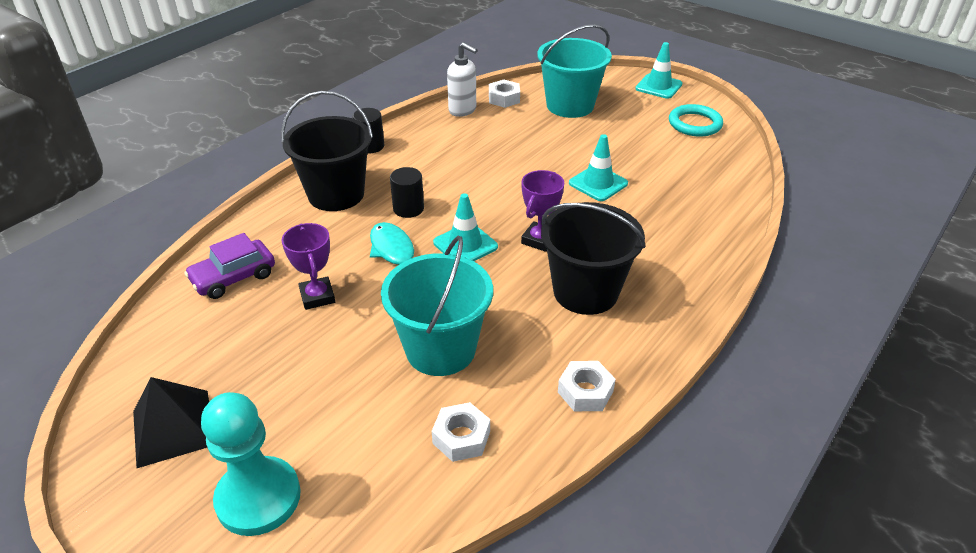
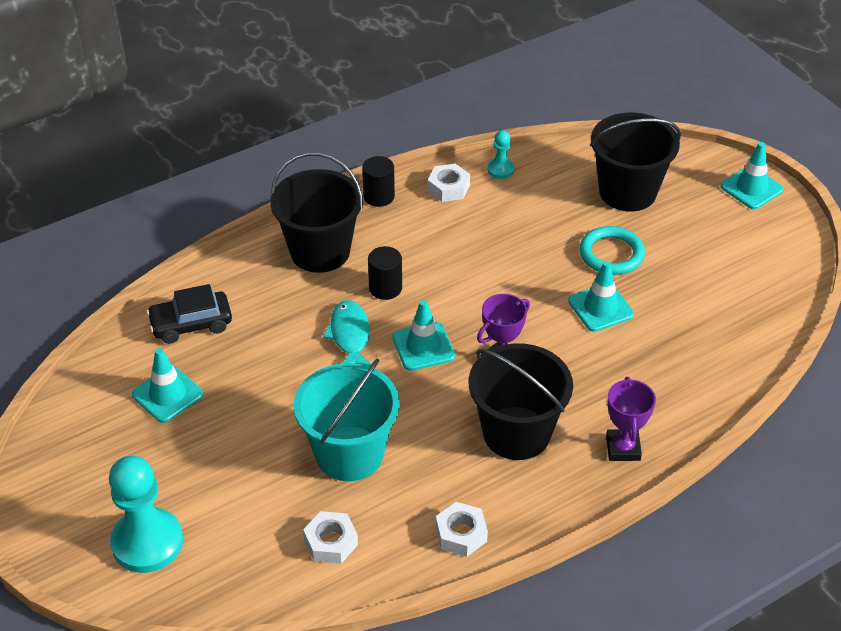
camera: 20 degrees right, 5 degrees up
black pyramid [133,377,209,468] -> none
purple car [184,233,275,299] -> black car [147,284,232,344]
purple trophy [281,223,335,310] -> purple trophy moved to [606,377,656,461]
white soap dispenser [447,42,477,117] -> turquoise pawn [487,130,514,179]
white nut [489,80,520,108] -> white nut moved to [428,164,470,202]
turquoise bucket [537,24,612,118] -> black bucket [590,113,681,212]
turquoise ring [669,104,723,137] -> turquoise ring moved to [580,226,645,275]
none -> turquoise traffic cone [132,348,203,423]

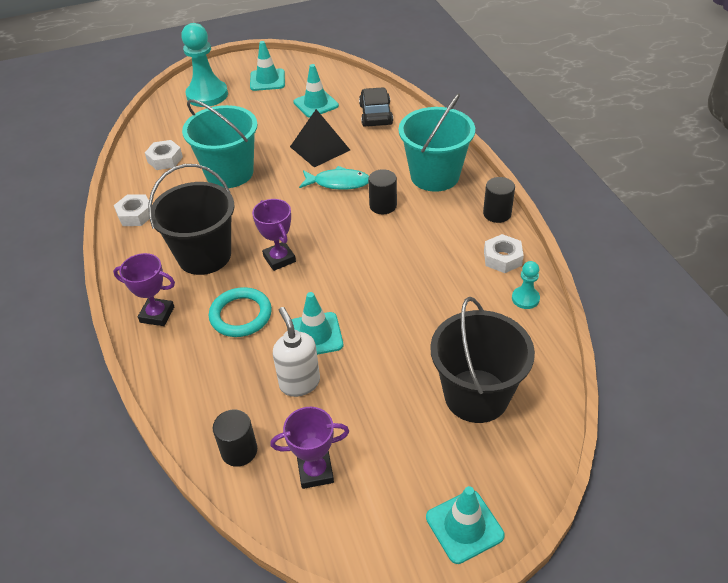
camera: 105 degrees right, 0 degrees up
black bucket [270,152,363,273] -> turquoise bucket [399,93,475,192]
turquoise traffic cone [392,300,455,371] -> turquoise traffic cone moved to [250,41,285,91]
turquoise ring [580,226,645,275] -> turquoise ring moved to [209,287,272,337]
none -> black cylinder [213,410,257,467]
none -> purple trophy [270,407,349,489]
none -> white soap dispenser [273,307,320,397]
none -> black pyramid [290,109,350,167]

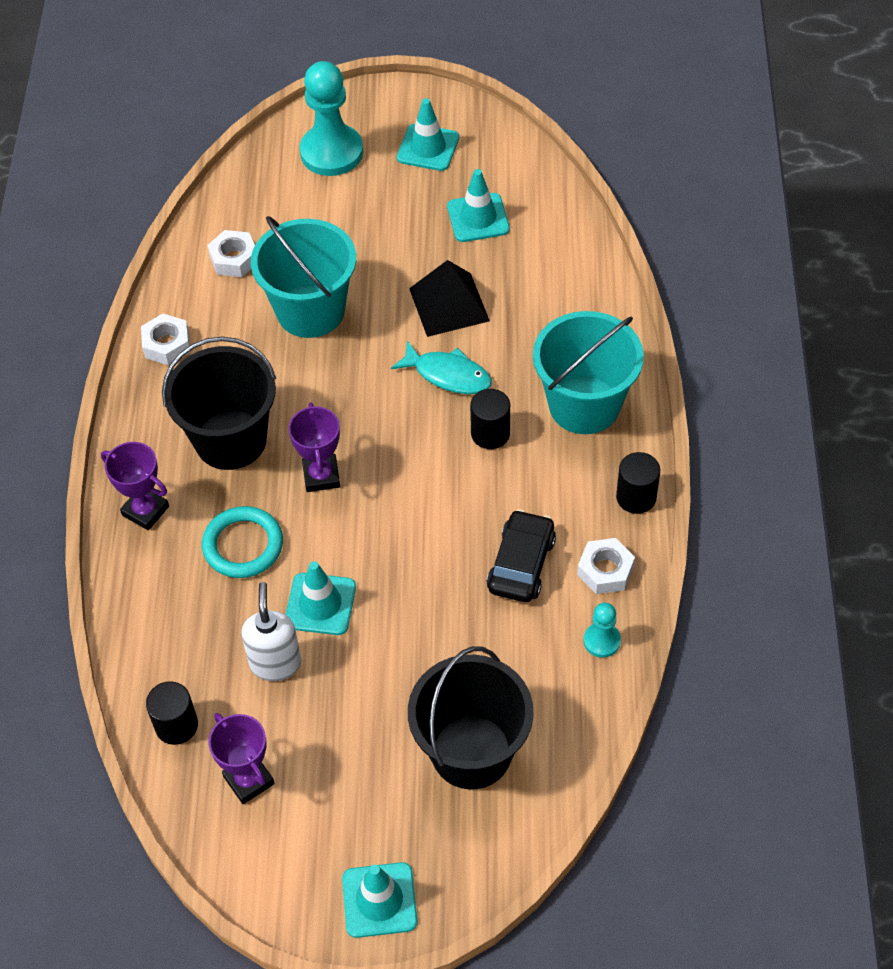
camera: 20 degrees right, 10 degrees up
purple trophy [270,407,349,489] -> purple trophy turned 45 degrees clockwise [209,713,275,804]
black car [359,87,393,127] -> black car moved to [486,509,556,602]

